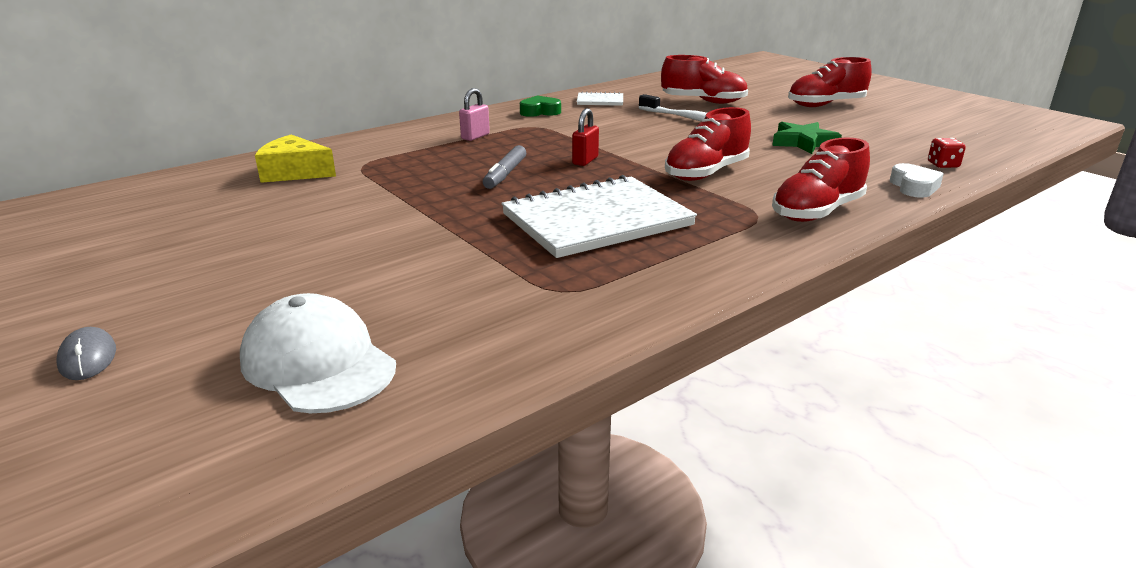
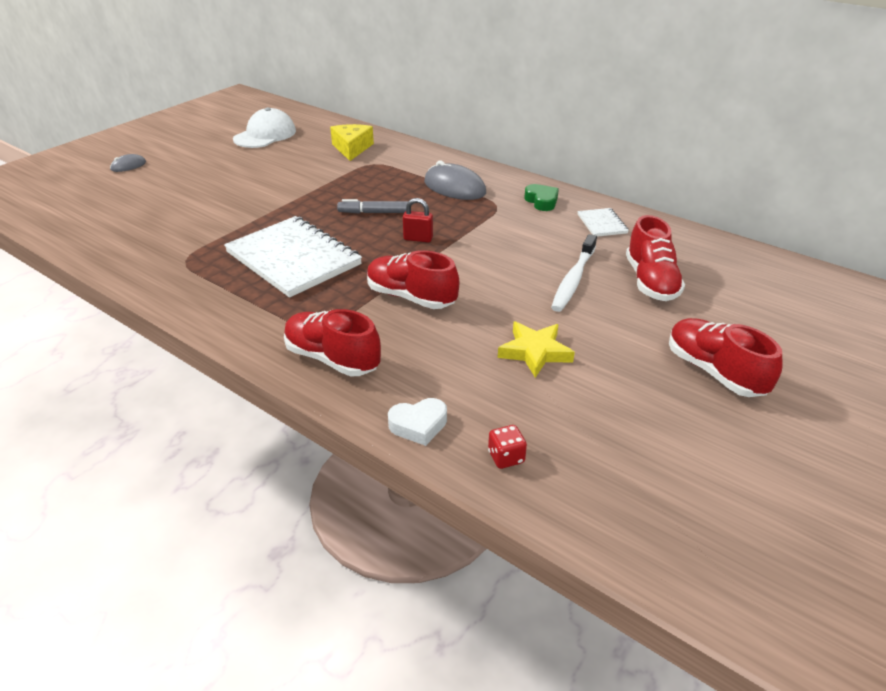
camera: 75 degrees right, 10 degrees up
white cap [240,293,396,413] -> white cap moved to [233,107,296,148]
pink padlock [459,88,490,141] -> grey mouse [424,161,486,200]
green star [772,122,842,154] -> yellow star [498,322,575,378]

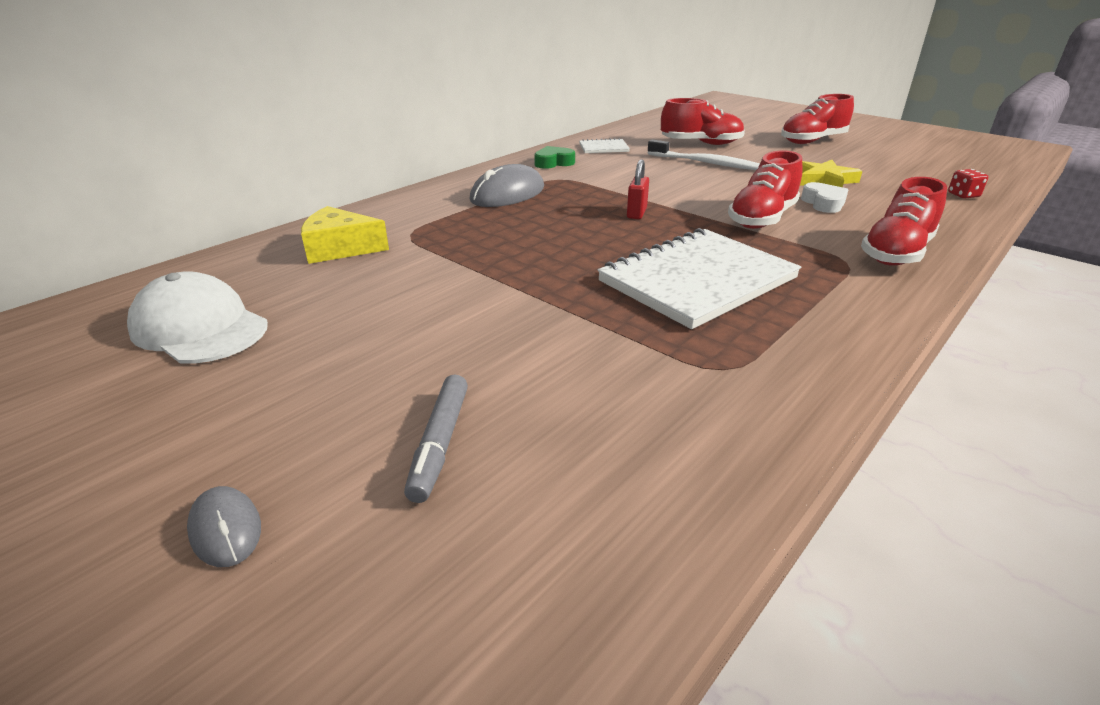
camera: 85 degrees left, 5 degrees down
grey marker [337,199,409,214] -> grey marker moved to [404,375,468,503]
white heart [388,398,447,446] -> white heart moved to [801,182,848,213]

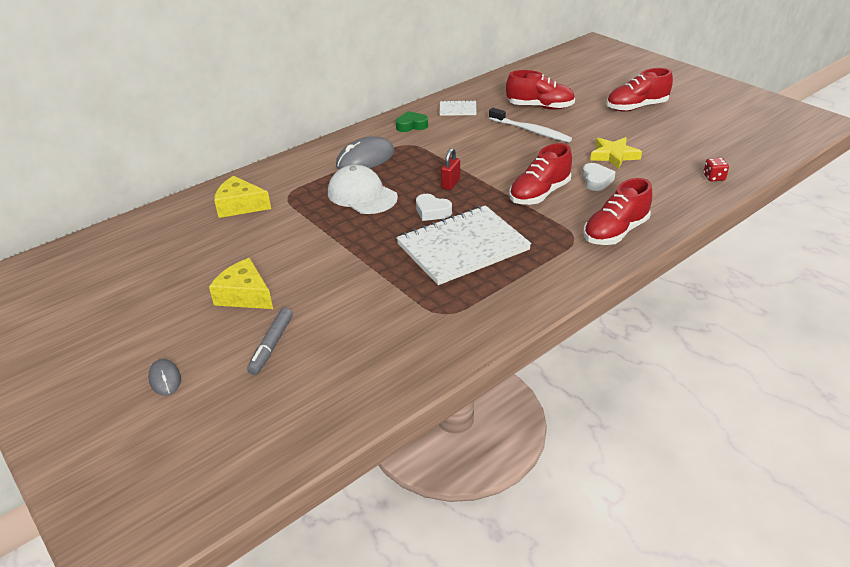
camera: 10 degrees right, 5 degrees up
white cap [127,271,268,364] -> white cap moved to [328,165,398,214]
none -> yellow cheese [209,258,273,309]
none -> white heart [416,194,452,221]

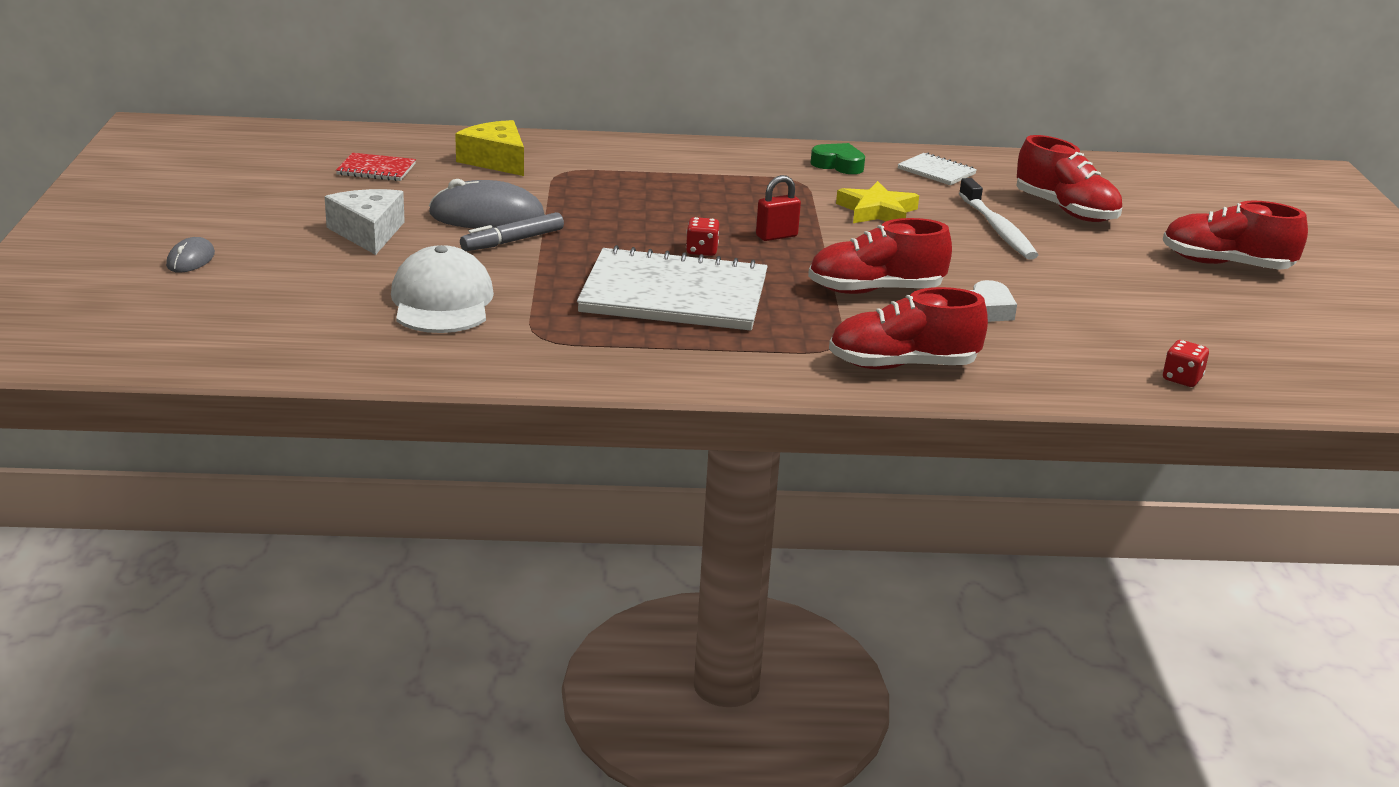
camera: 35 degrees right, 10 degrees down
yellow cheese [209,258,273,309] -> white cheese [325,189,405,255]
grey marker [247,308,293,375] -> grey marker moved to [460,212,564,251]
white cap [328,165,398,214] -> white cap moved to [391,245,494,333]
grey mouse [336,137,394,170] -> grey mouse moved to [429,179,545,229]
white heart [416,194,452,221] -> red dice [686,217,719,256]
yellow star [590,137,642,169] -> yellow star moved to [836,181,919,223]
none -> red notebook [336,153,416,181]

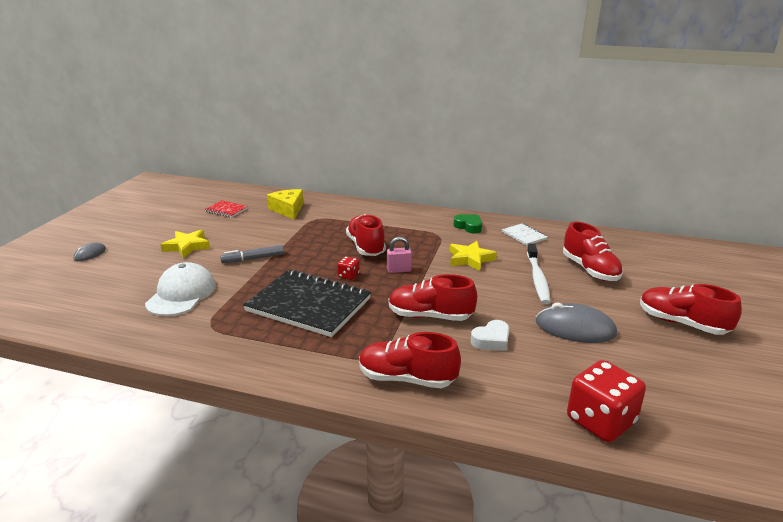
camera: 20 degrees right, 0 degrees up
white cheese [325,189,405,255] -> yellow star [160,230,210,258]
grey mouse [429,179,545,229] -> grey mouse moved to [536,303,617,343]
white notebook [577,245,768,331] -> black notebook [243,270,371,337]
red padlock [756,175,801,241] -> pink padlock [387,237,412,273]
red dice [1163,340,1209,387] -> red dice [567,360,646,442], size x2.14
none -> red shoe [346,214,386,256]

